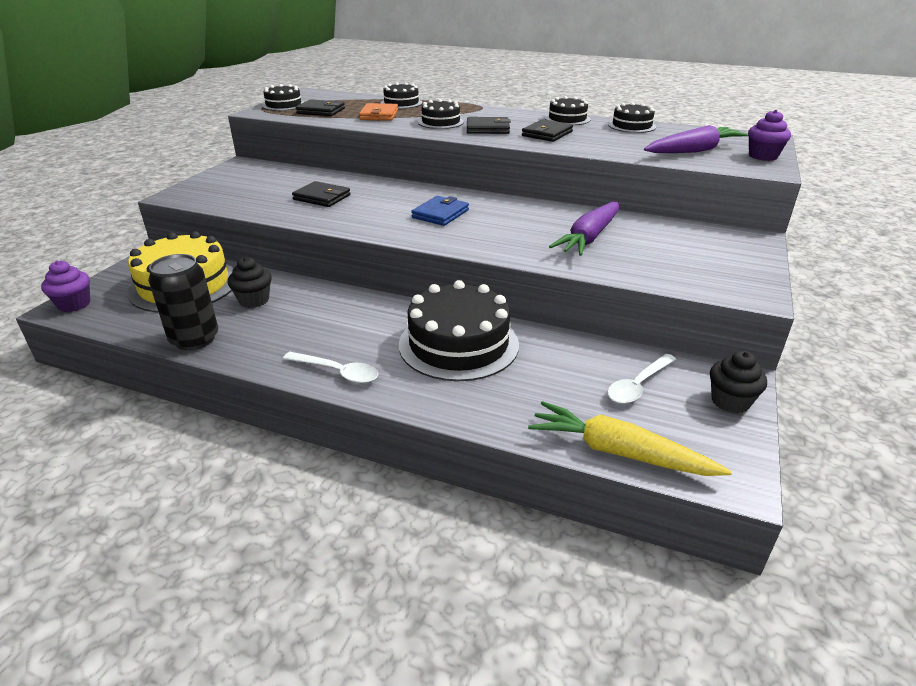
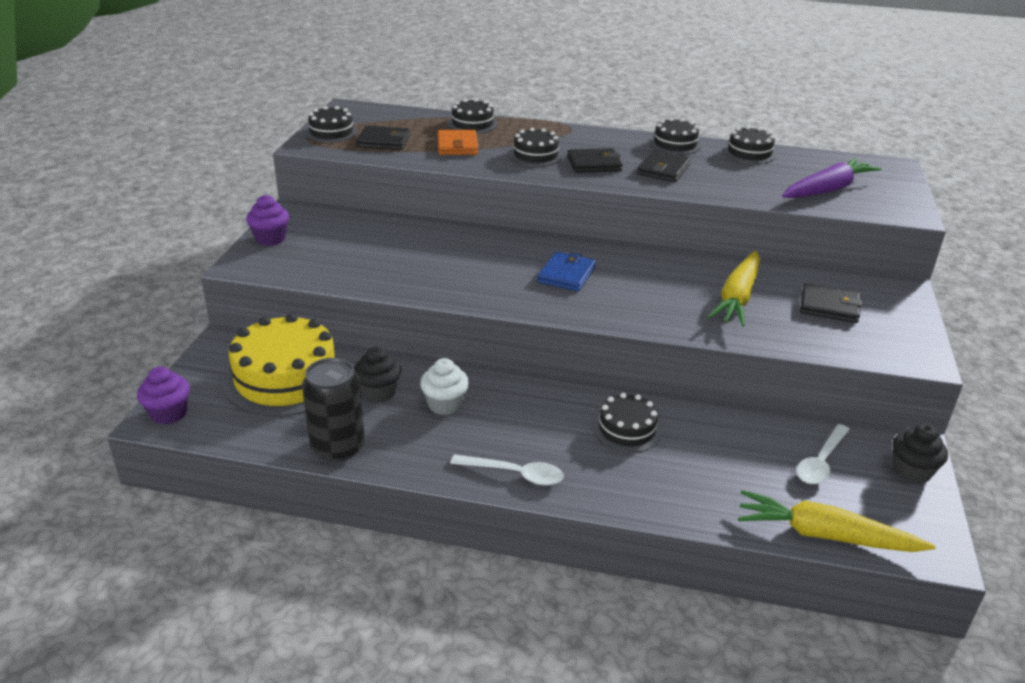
camera: 10 degrees left, 0 degrees up
black wallet [292,181,350,207] -> black wallet moved to [800,284,863,323]
black cake [399,280,519,381] -> black cake [593,393,661,453], size x0.53
purple carrot [549,201,619,256] -> yellow carrot [708,251,760,327]
purple cupcake [748,110,791,161] -> purple cupcake moved to [246,195,289,246]
none -> white cupcake [420,358,469,415]

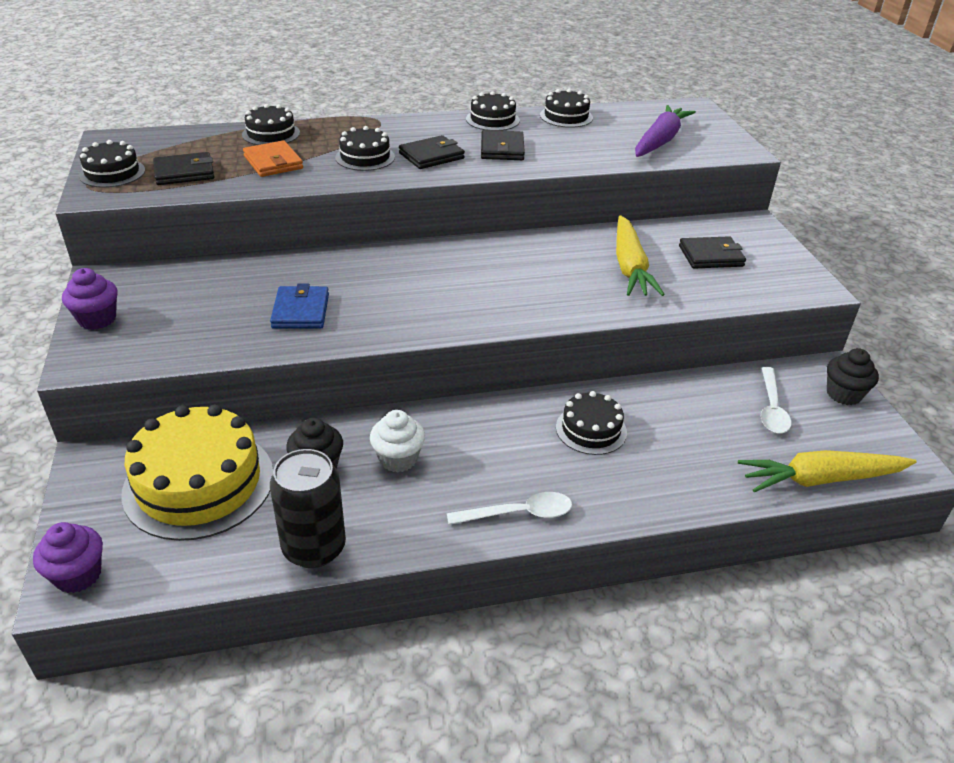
camera: 25 degrees left, 5 degrees up
blue wallet [537,252,596,292] -> blue wallet moved to [270,283,329,329]

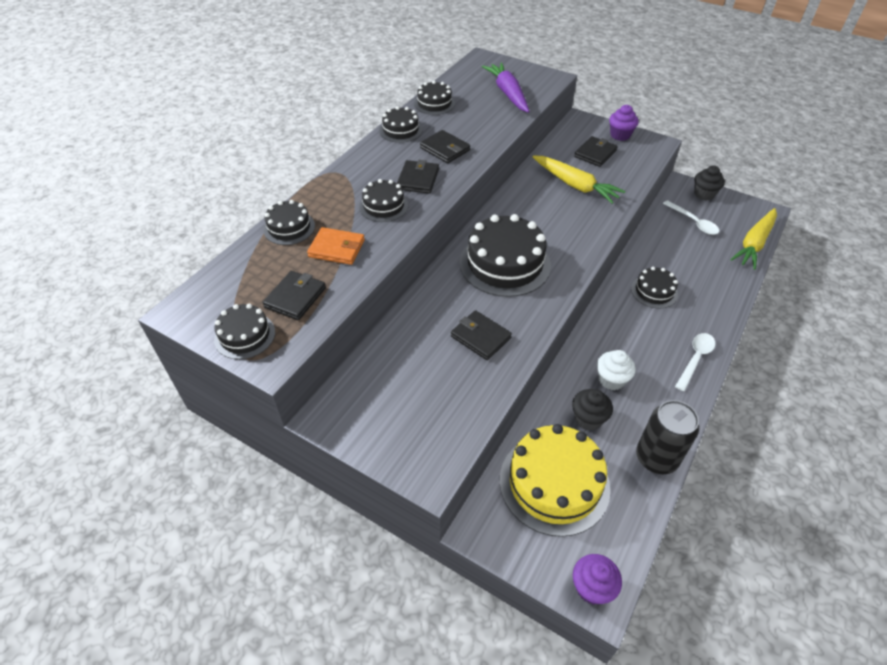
camera: 45 degrees left, 10 degrees up
purple cupcake [62,268,118,330] -> purple cupcake moved to [609,105,639,141]
blue wallet [270,283,329,329] -> black wallet [451,310,512,360]
none -> black cake [460,214,551,297]

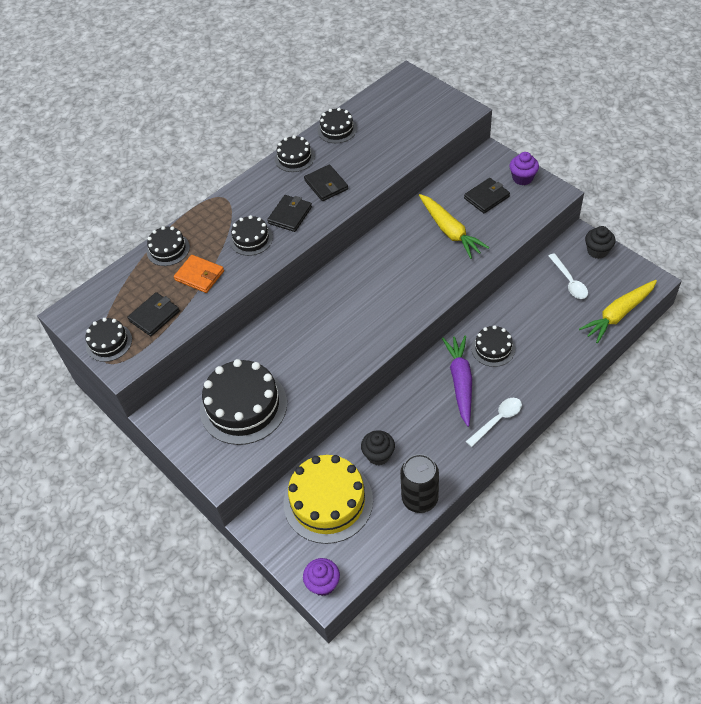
camera: 20 degrees right, 5 degrees up
black wallet [451,310,512,360] -> none
black cake [460,214,551,297] -> black cake moved to [200,359,287,445]
purple carrot [482,62,529,113] -> purple carrot moved to [442,335,472,427]
white cupcake [597,350,636,390] -> none

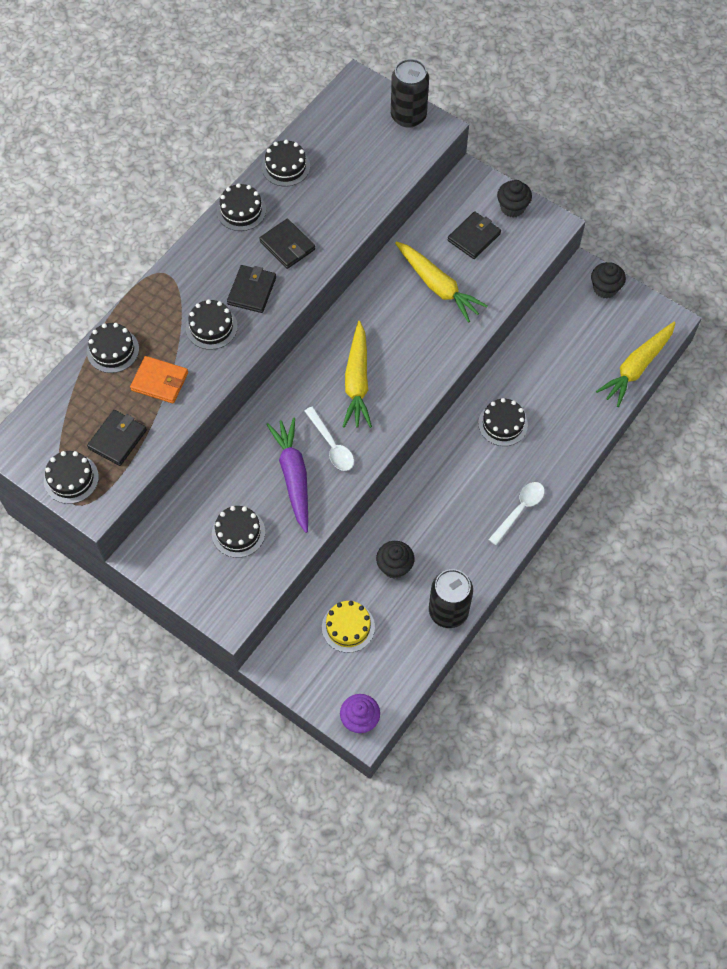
camera: 15 degrees left, 10 degrees up
black cake [200,359,287,445] -> black cake [212,506,265,558], size x0.53
yellow cake [284,455,373,544] -> yellow cake [322,601,375,653], size x0.53
purple carrot [442,335,472,427] -> purple carrot moved to [266,418,308,533]
purple cupcake [509,152,539,185] -> black cupcake [497,180,532,217]
white spoon [549,253,588,299] -> white spoon moved to [305,407,354,471]
none -> yellow carrot [342,321,372,428]
none -> black can [391,59,429,128]

